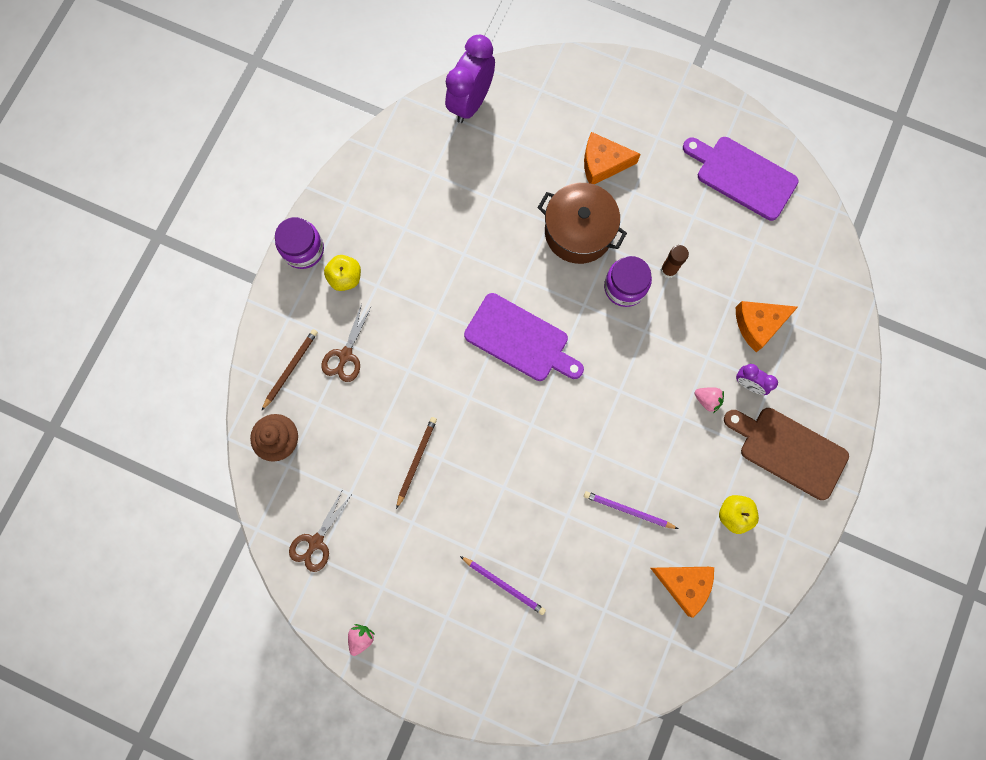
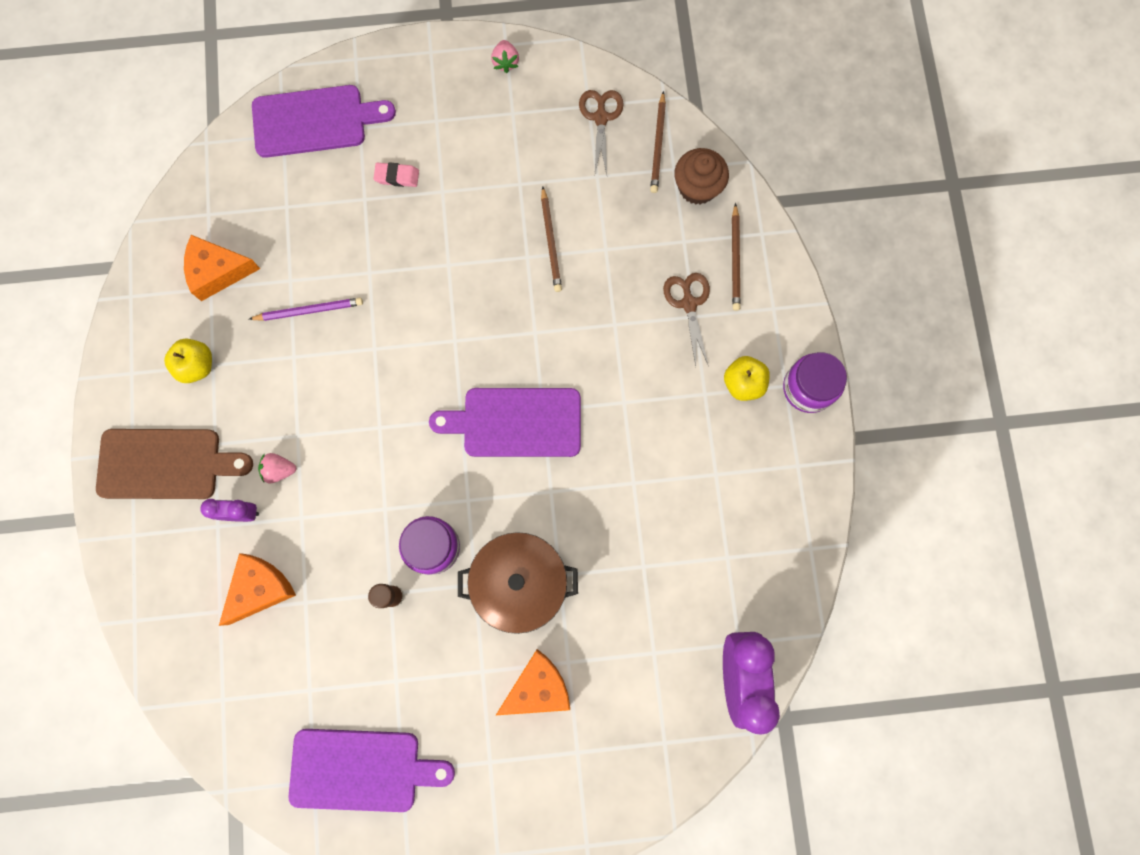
camera: 150 degrees right, 0 degrees up
purple pencil [460,556,546,615] -> pink eraser [373,162,419,187]
none -> purple cutting board [252,85,396,158]
none -> brown pencil [650,91,666,193]

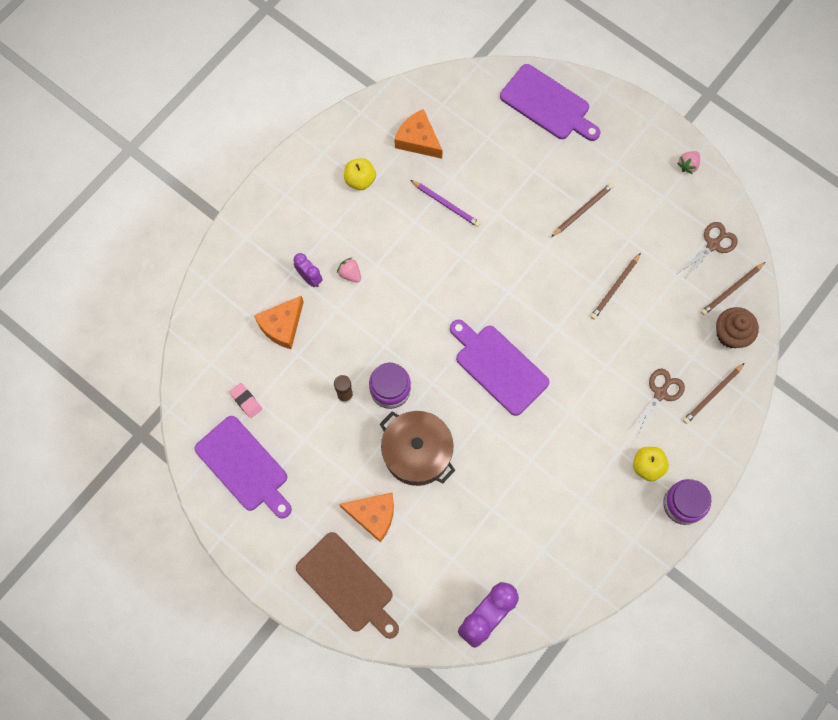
camera: 45 degrees right, 5 degrees down
brown cutting board [96,429,253,499] -> brown cutting board moved to [296,532,399,639]
orange cheese [219,553,296,626] -> orange cheese turned 135 degrees clockwise [254,296,304,349]
pink eraser [373,162,419,187] -> pink eraser moved to [229,383,262,418]
none -> brown pencil [551,183,614,237]

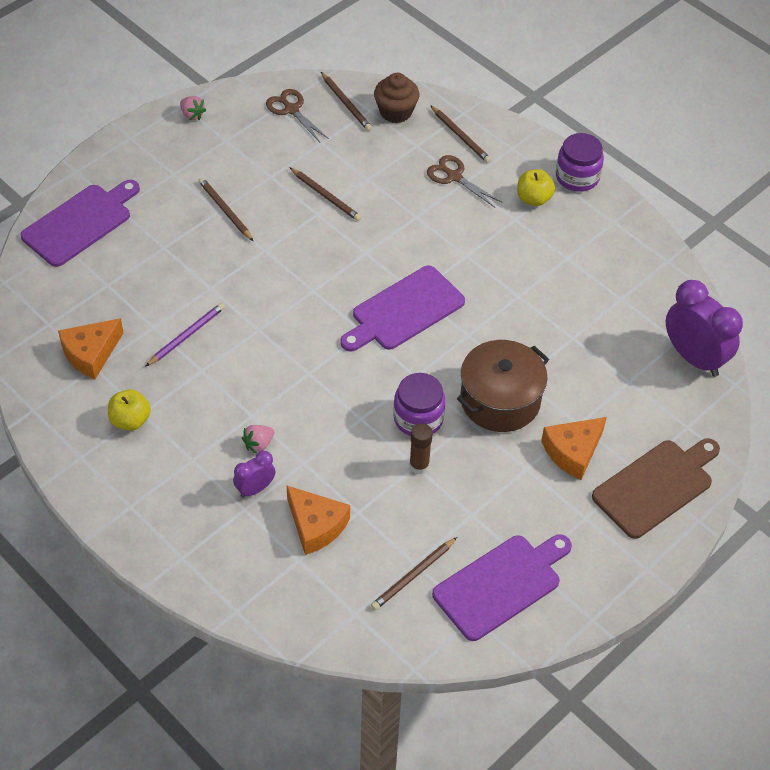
camera: 85 degrees left, 20 degrees down
pink eraser [229,383,262,418] -> brown pencil [371,537,457,610]
orange cheese [339,492,394,542] -> orange cheese turned 150 degrees counterclockwise [541,417,607,480]

